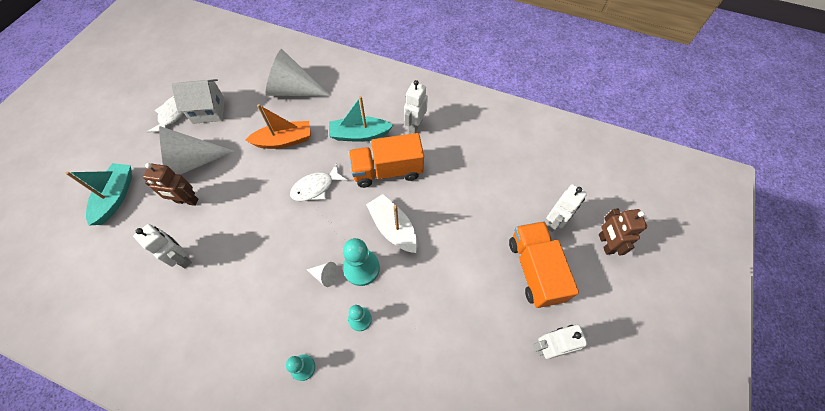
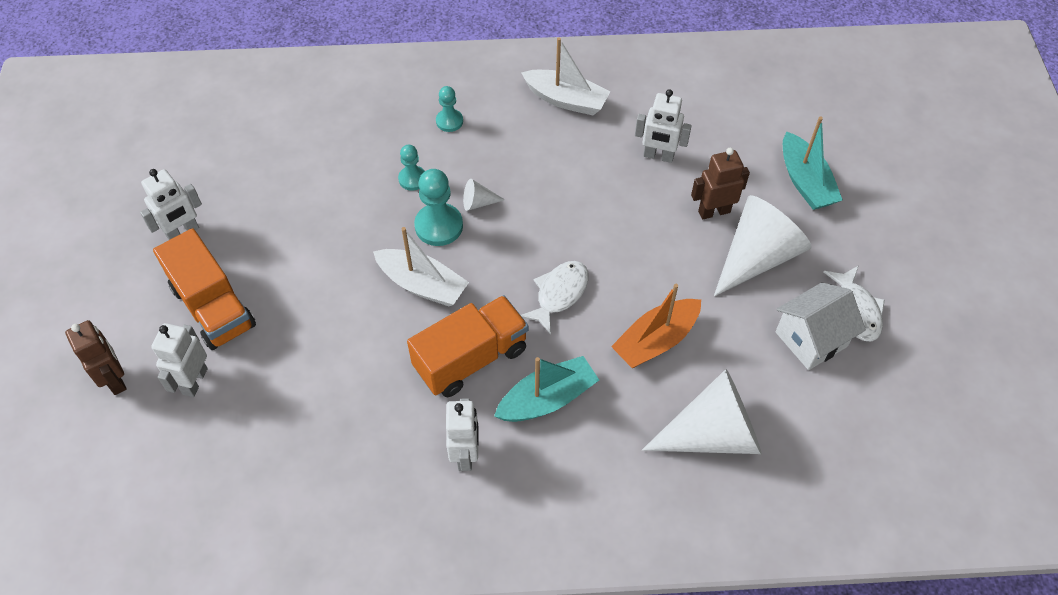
camera: 155 degrees right, 5 degrees down
none -> white boat [521,37,611,115]

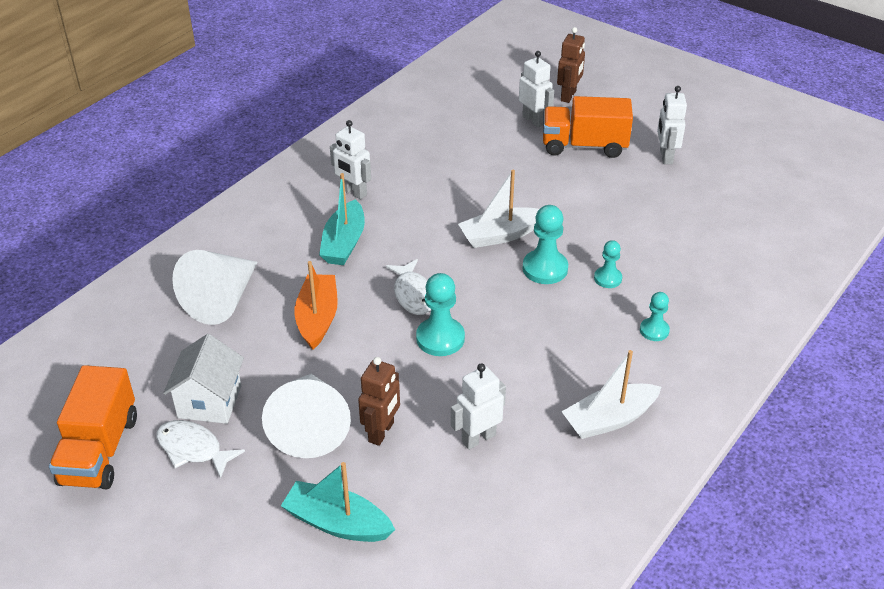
camera: 130 degrees right, 15 degrees down
brown robot [65,320,126,395] -> brown robot turned 75 degrees counterclockwise [557,27,585,103]
orange truck [407,295,528,397] -> orange truck moved to [49,365,137,489]
white cone [463,179,505,211] -> none
none -> turquoise pawn [416,273,465,356]

